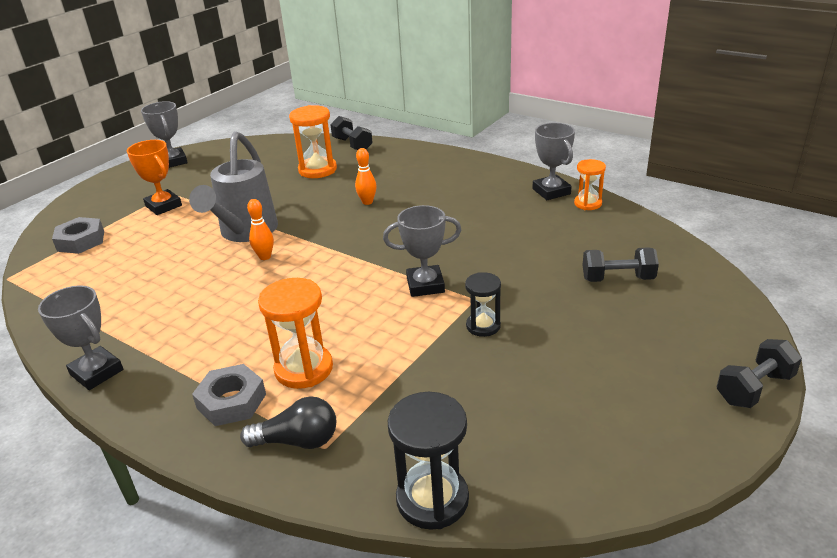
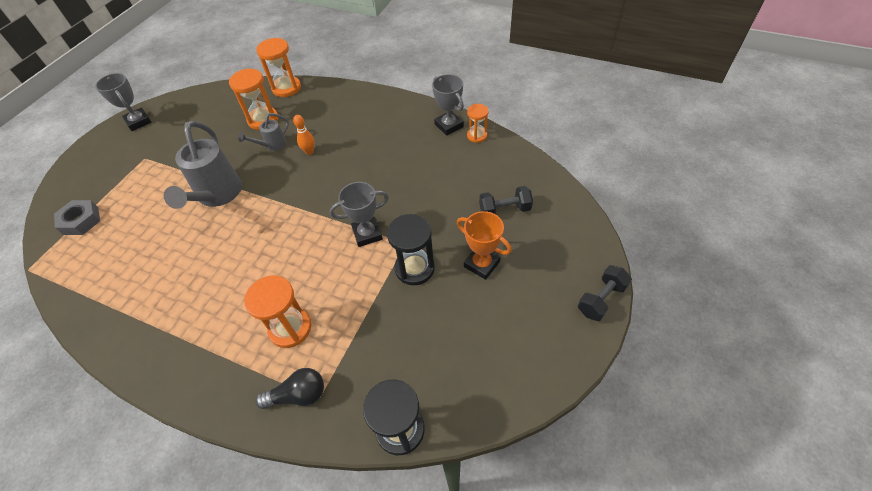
camera: 10 degrees left, 20 degrees up
grey trophy [38,285,123,390] -> none
orange trophy [127,140,182,215] -> orange trophy moved to [457,211,512,280]
grey nut [192,364,266,426] -> none
orange bowling pin [247,199,274,260] -> none
black dumbbell [330,116,373,150] -> orange hourglass [256,38,301,97]
black hourglass [465,272,501,337] -> black hourglass [387,214,435,285], size x1.61
none -> grey watering can [238,113,289,151]

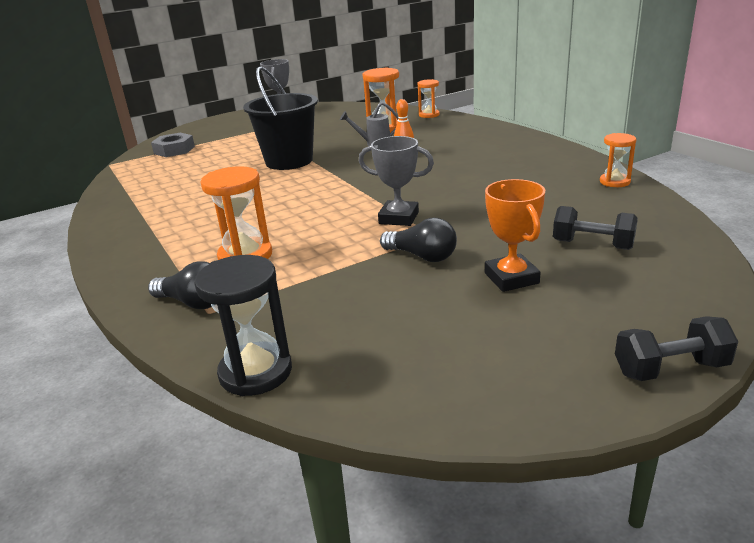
camera: 35 degrees right, 25 degrees down
grey watering can [164,121,242,209] -> black bucket [243,66,318,170]
orange hourglass [256,38,301,97] -> orange hourglass [417,79,440,118], size x0.62
black hourglass [387,214,435,285] -> black light bulb [380,218,457,262]
grey trophy [432,74,464,136] -> none

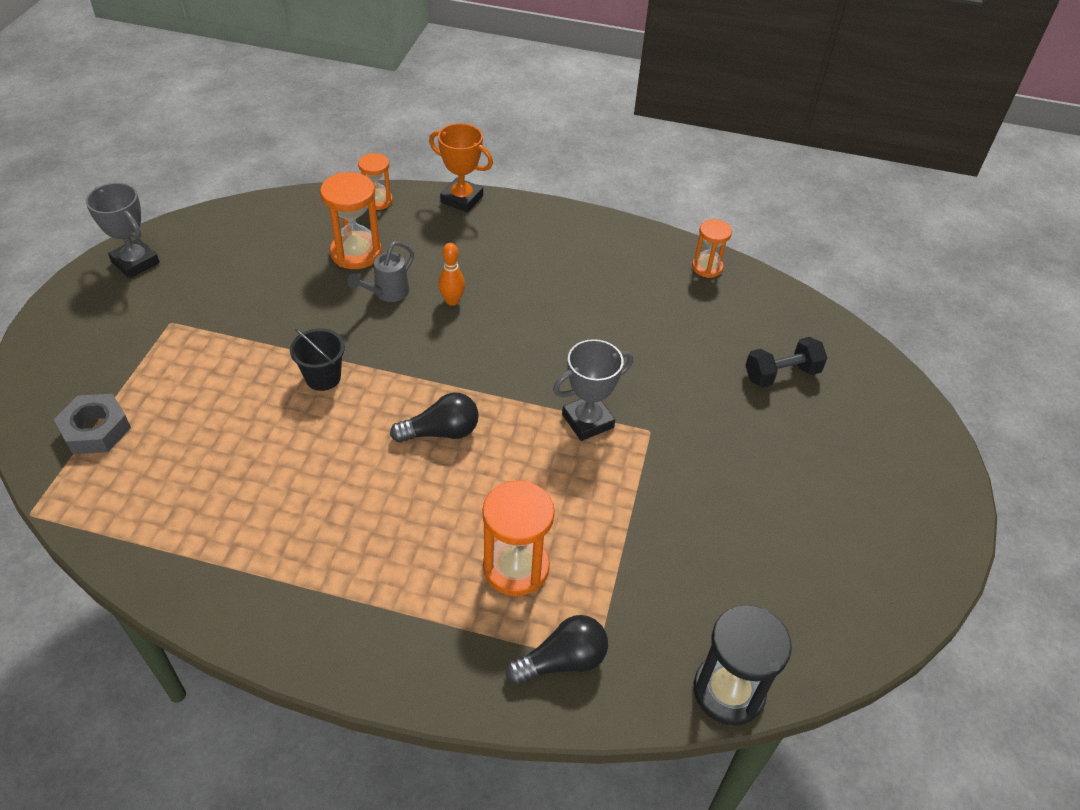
camera: 50 degrees left, 20 degrees up
black bucket [243,66,318,170] -> black bucket [290,328,345,391], size x0.51
black light bulb [380,218,457,262] -> black light bulb moved to [390,393,479,442]
orange trophy [485,179,545,292] -> orange trophy moved to [429,123,493,212]
black dumbbell [615,316,738,381] -> none

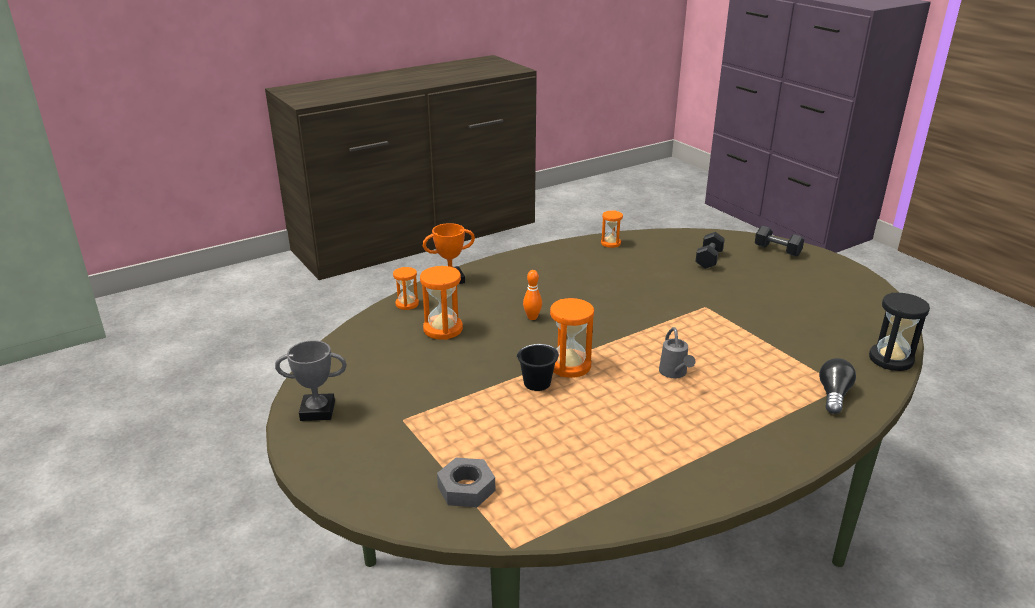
camera: 45 degrees left, 20 degrees down
grey watering can [347,241,414,302] -> grey watering can moved to [659,327,695,378]
black light bulb [390,393,479,442] -> none
orange hourglass [482,480,555,596] -> orange hourglass moved to [550,298,594,378]
grey trophy [553,339,633,441] -> none
none -> black dumbbell [755,226,804,257]

